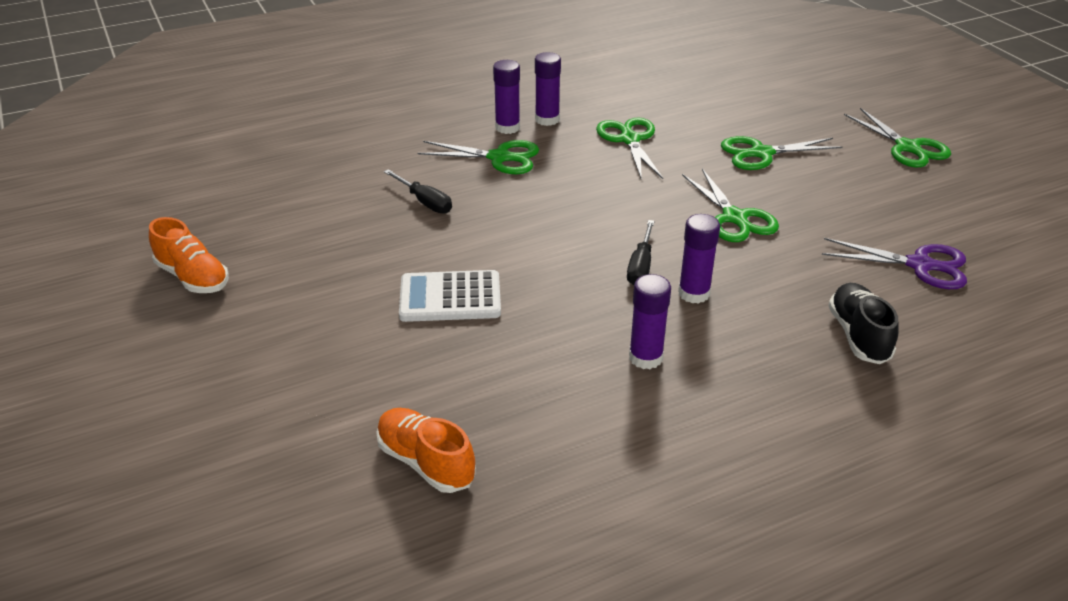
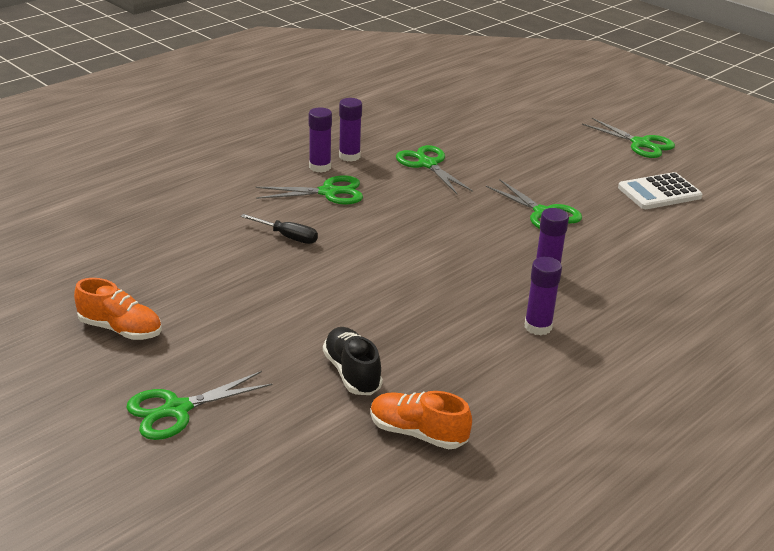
camera: 20 degrees left, 5 degrees down
white calculator [399,270,501,322] -> white calculator moved to [618,172,703,209]
black screwdriver [627,220,655,285] -> none
green scissors [721,136,843,170] -> green scissors moved to [126,371,273,440]
purple scissors [822,238,967,289] -> none
black shoe [828,283,899,364] -> black shoe moved to [323,327,383,395]

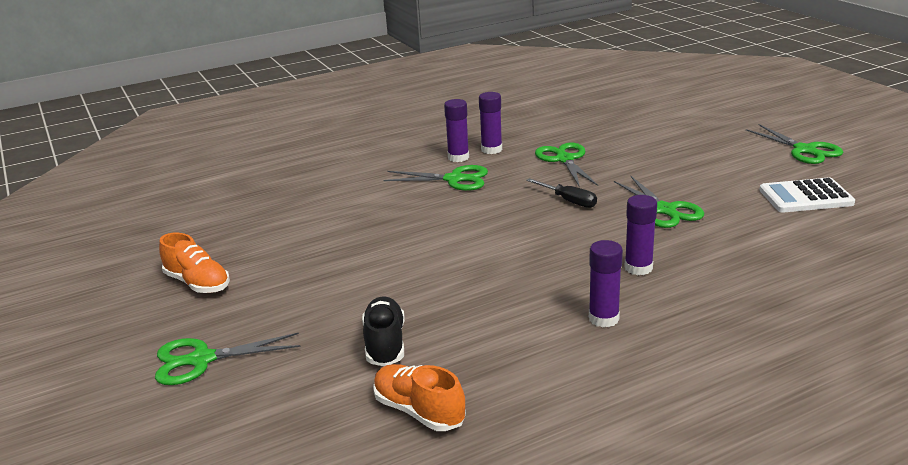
camera: 20 degrees right, 5 degrees down
black screwdriver [240,214,318,244] -> black screwdriver moved to [526,178,597,208]

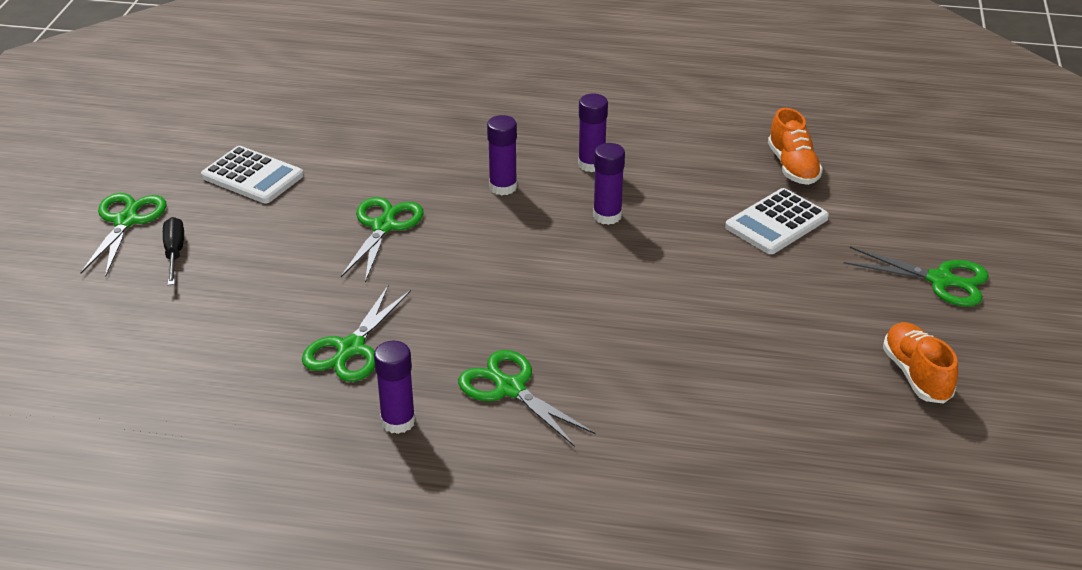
camera: 145 degrees left, 10 degrees up
black shoe [362,297,405,366] -> white calculator [725,188,829,254]
purple glue stick [444,99,469,162] -> purple glue stick moved to [593,143,625,225]
black screwdriver [526,178,597,208] -> black screwdriver moved to [163,217,184,285]

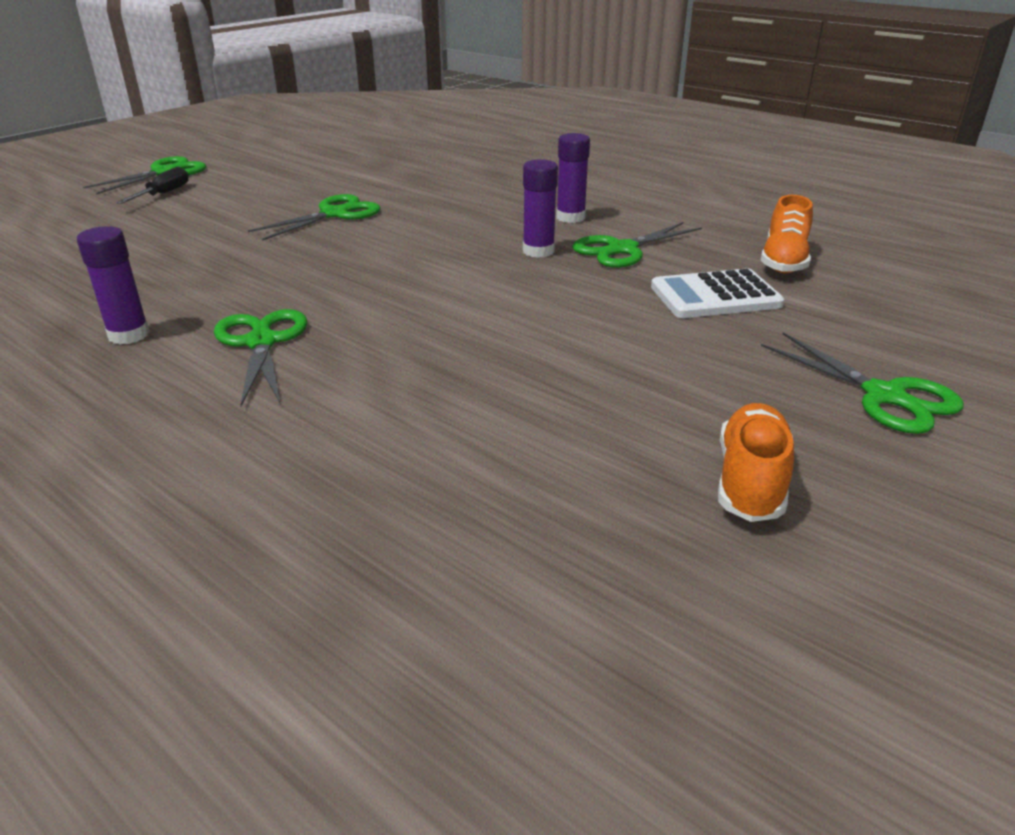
camera: 30 degrees right, 5 degrees down
white calculator [201,146,304,203] -> none
green scissors [302,285,411,382] -> green scissors moved to [572,222,702,268]
purple glue stick [487,115,517,195] -> none

